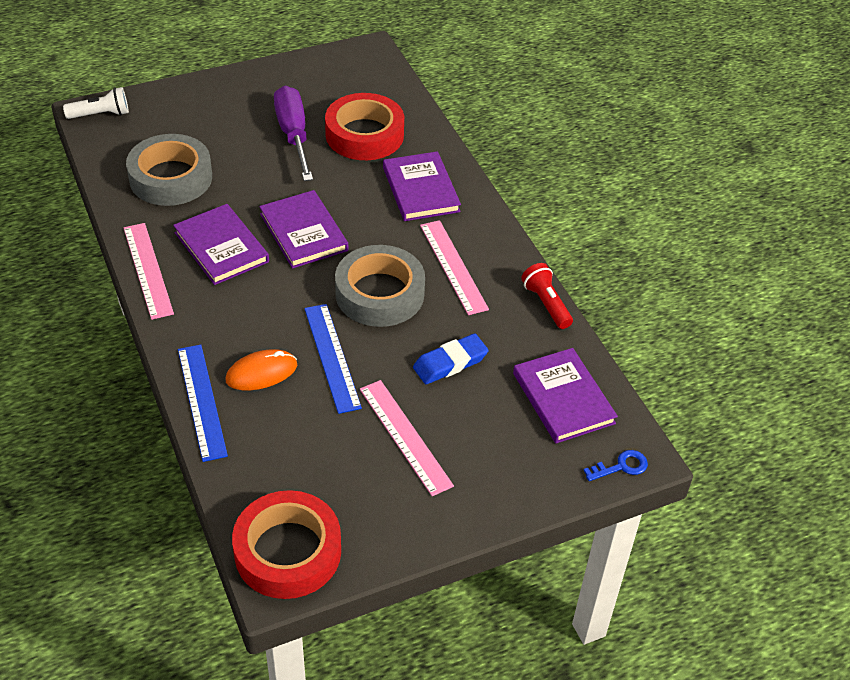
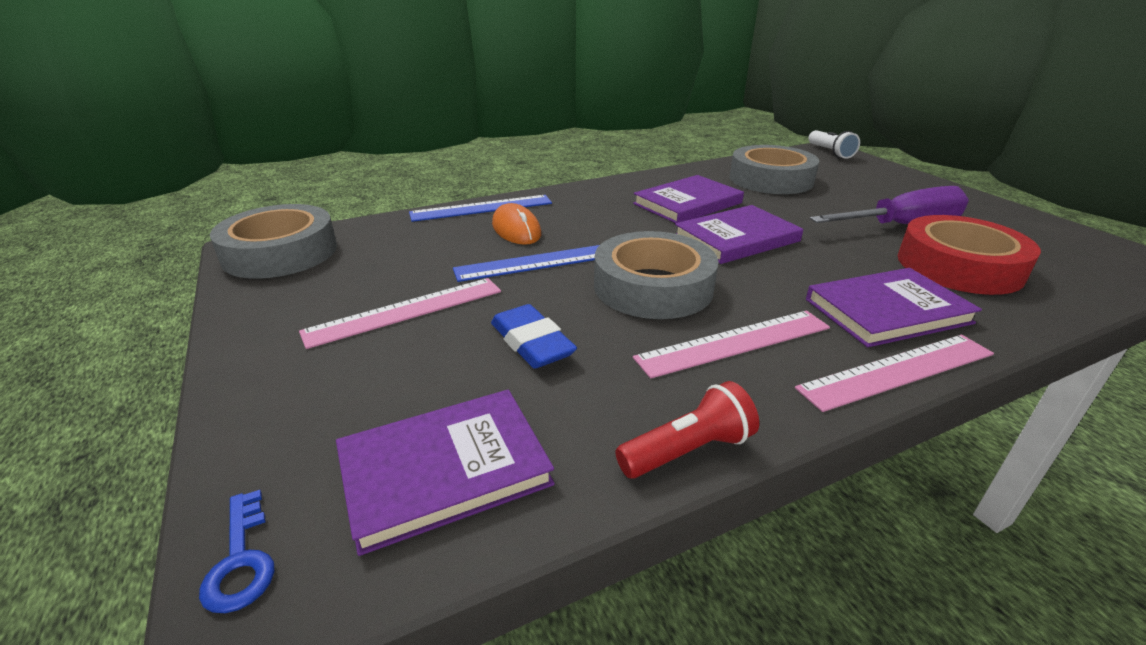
camera: 90 degrees right, 15 degrees down
pink ruler [124,223,174,320] -> pink ruler moved to [795,335,994,412]
red tape [232,490,341,599] -> grey tape [210,204,337,279]

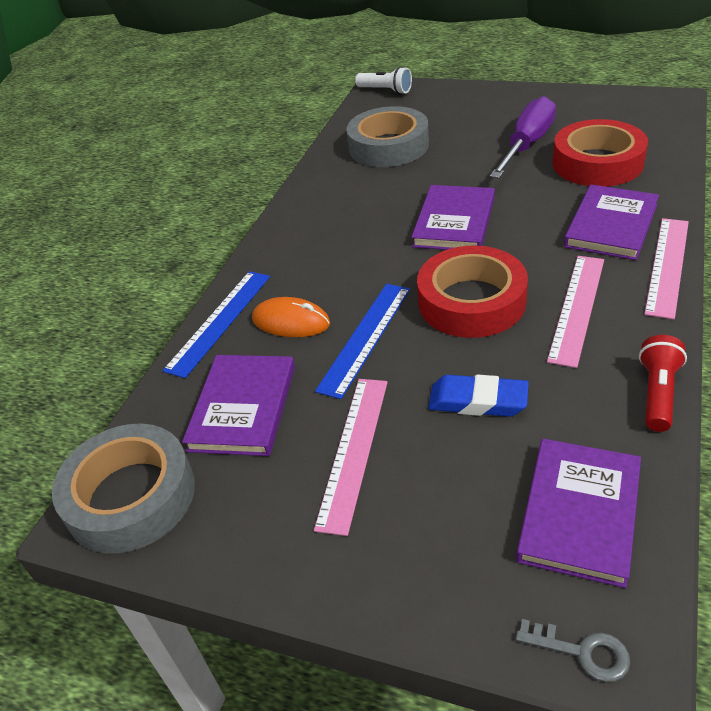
camera: 40 degrees left, 10 degrees up
blue key [199,490,275,613] -> grey key [516,619,630,682]
grey tape [594,231,719,319] -> red tape [417,245,528,338]
purple book [633,175,744,223] -> purple book moved to [182,355,295,456]

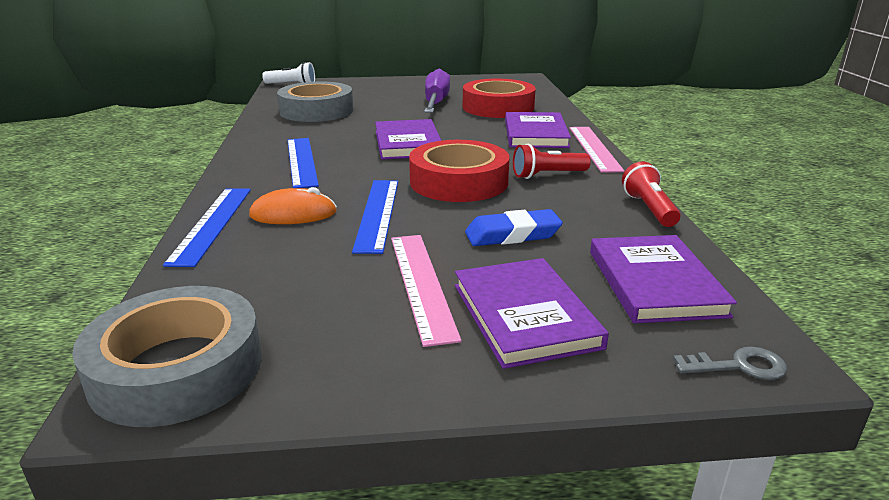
camera: 30 degrees left, 15 degrees down
purple book [182,355,295,456] -> purple book moved to [455,258,609,369]
pink ruler [547,256,604,368] -> red flashlight [513,144,591,179]
none -> blue ruler [288,138,319,188]

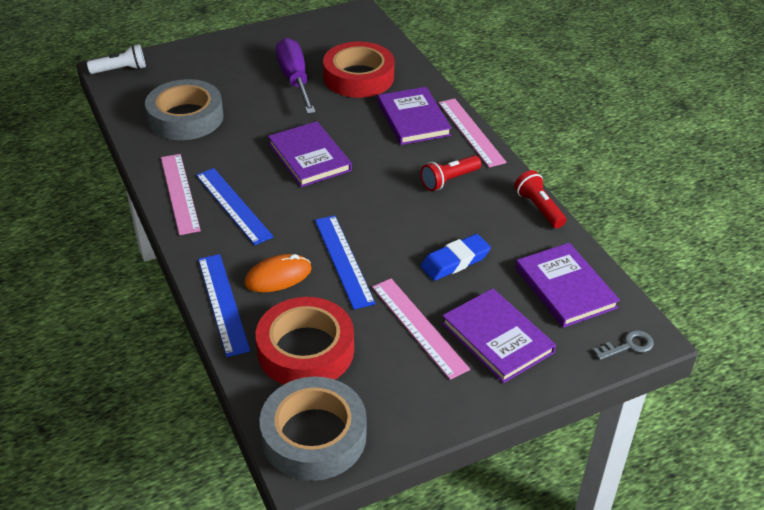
camera: 20 degrees left, 15 degrees up
red tape [409,140,509,202] -> red tape moved to [256,297,354,385]
none -> pink ruler [161,154,201,235]

